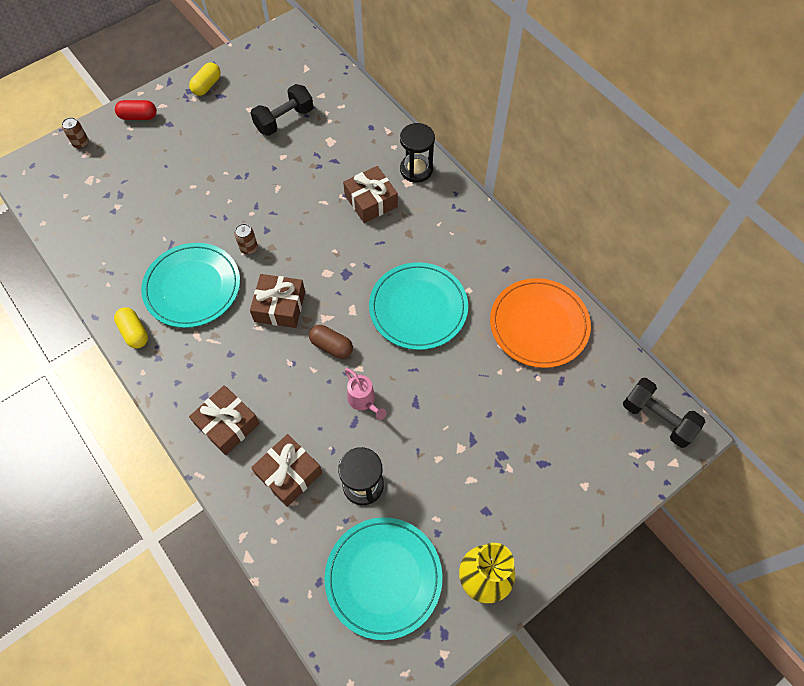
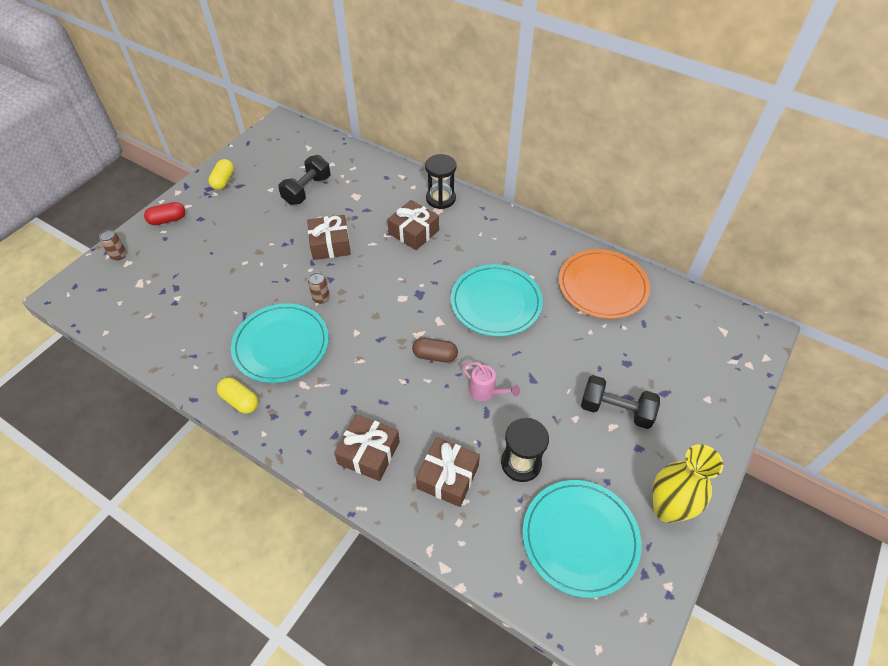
camera: 20 degrees left, 10 degrees down
brown gift [250,274,305,328] -> brown gift moved to [307,215,351,260]
black dumbbell [623,378,705,448] -> black dumbbell moved to [581,375,660,429]

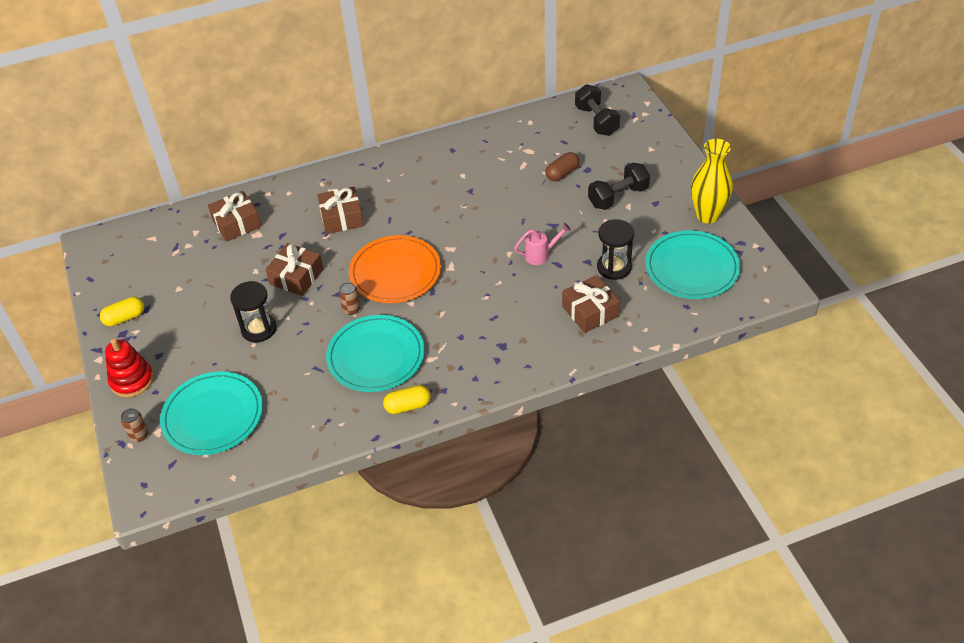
camera: 50 degrees left, 5 degrees down
red capsule [144,202,185,225] -> red stacking toy [105,338,154,398]
yellow capsule [209,159,234,190] -> yellow capsule turned 75 degrees counterclockwise [100,297,144,326]
black dumbbell [278,155,330,205] -> black dumbbell moved to [575,84,620,136]
brown gift [334,414,400,481] -> brown gift moved to [208,191,261,242]
brown capsule [412,338,458,362] -> brown capsule moved to [546,152,579,181]
black hourglass [425,154,457,209] -> black hourglass moved to [230,281,277,342]
turquoise plate [451,264,543,337] -> turquoise plate moved to [160,372,263,455]
orange plate [559,249,650,319] -> orange plate moved to [349,235,441,303]

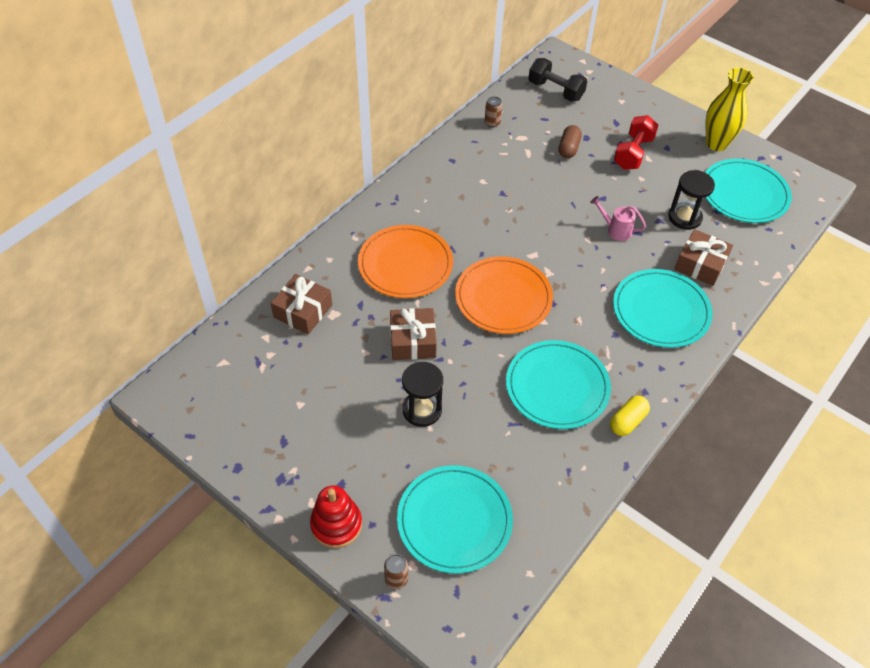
camera: 35 degrees left, 5 degrees up
yellow capsule [100,297,144,326] -> none
brown gift [317,187,364,234] -> orange plate [358,225,453,298]
brown can [339,282,361,315] -> brown can moved to [485,96,502,127]
pink watering can [514,223,571,265] -> pink watering can turned 105 degrees counterclockwise [590,196,646,241]
black dumbbell [588,163,650,210] -> red dumbbell [614,115,658,170]
none -> turquoise plate [613,269,713,348]

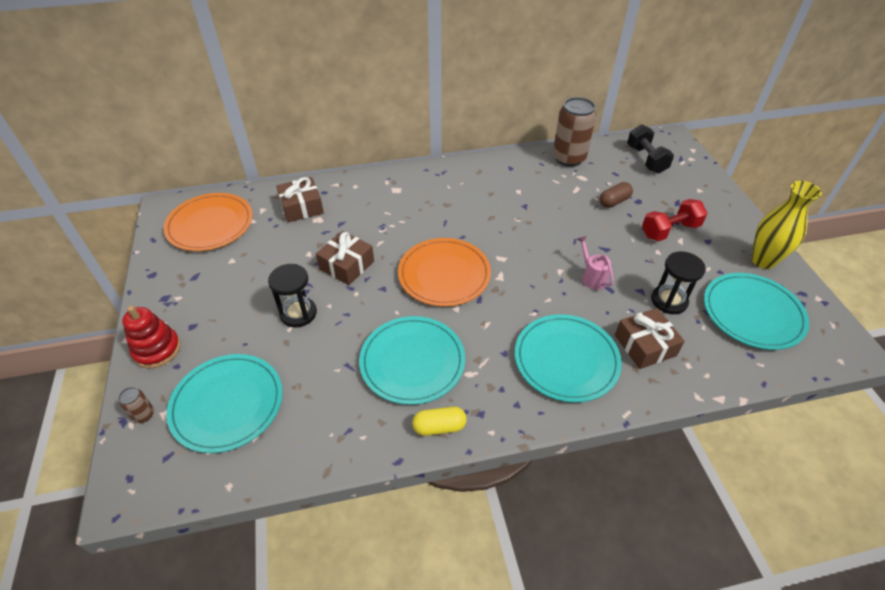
camera: 40 degrees right, 5 degrees down
orange plate [358,225,453,298] -> orange plate moved to [163,193,253,251]
brown can [485,96,502,127] -> brown can [553,97,596,167], size x2.32

